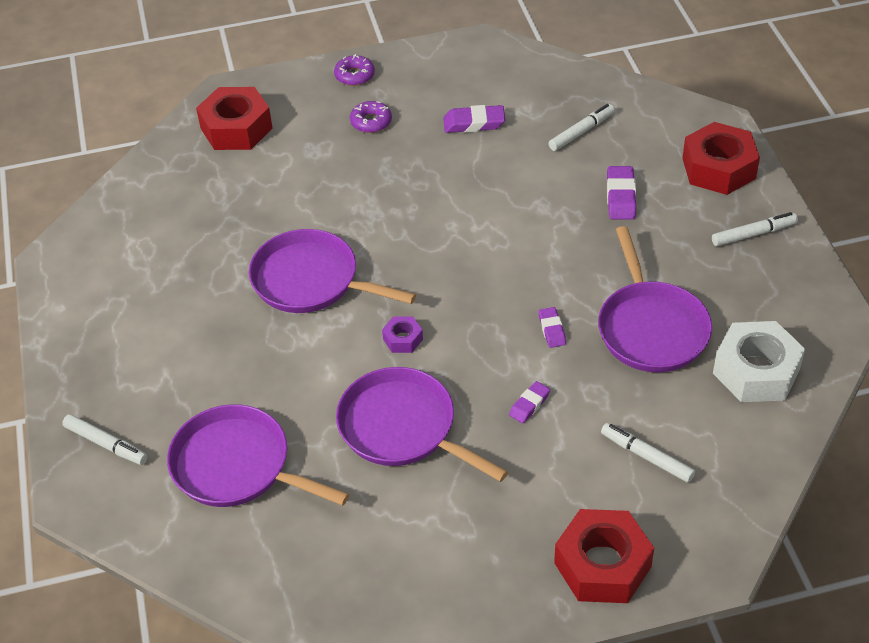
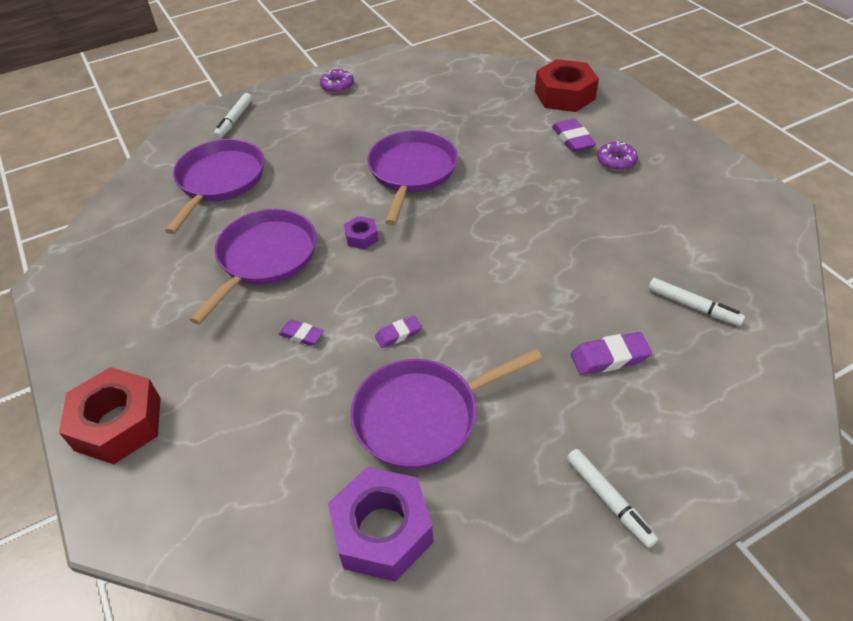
camera: 75 degrees right, 0 degrees up
purple donut [334,54,375,86] -> purple donut moved to [320,69,354,93]
purple eraser [443,105,505,133] -> purple eraser moved to [552,118,596,152]
white marker [601,423,695,483] -> none
red nut [682,122,760,195] -> none
white nut [713,321,805,402] -> purple nut [328,467,434,582]

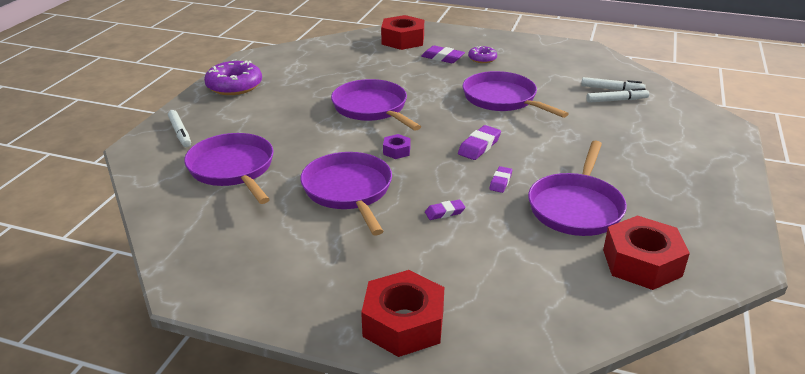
camera: 45 degrees left, 15 degrees down
purple donut [320,69,354,93] -> purple donut [204,59,262,95], size x1.80
purple nut [328,467,434,582] -> red nut [603,215,690,290]
white marker [567,449,658,548] -> white marker moved to [581,77,646,91]
purple eraser [571,332,652,375] -> purple eraser moved to [458,125,501,160]
none -> purple pan [462,71,569,118]

